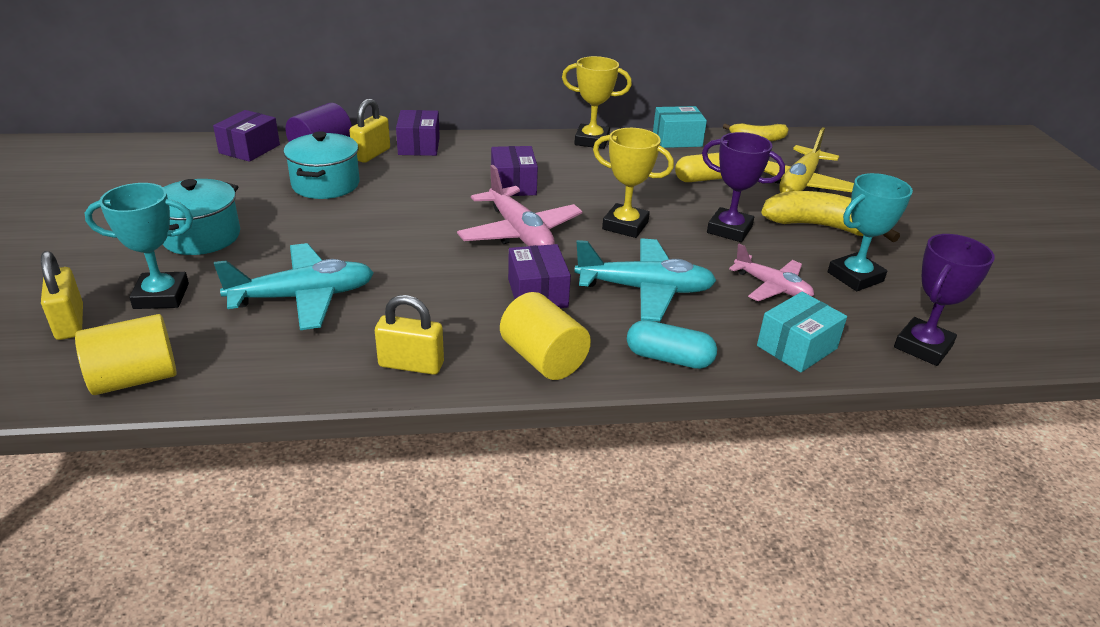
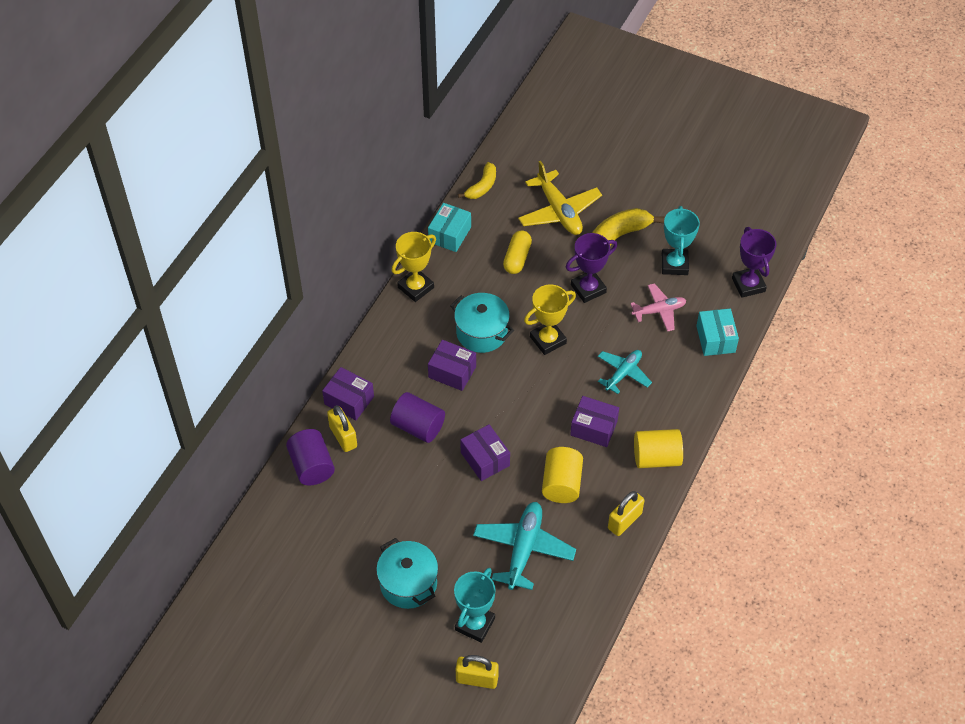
camera: 55 degrees left, 20 degrees up
yellow cylinder [75,314,177,395] -> yellow cylinder moved to [542,447,583,503]
purple box [213,110,280,162] -> purple box moved to [460,424,510,481]
turquoise pot [284,131,360,199] -> turquoise pot moved to [450,293,514,353]
pink plane [457,165,583,246] -> none
turquoise plane [574,238,717,322] -> turquoise plane [598,350,652,394], size x0.64
turquoise capsule [627,320,717,369] -> none
none -> purple cylinder [390,392,445,443]

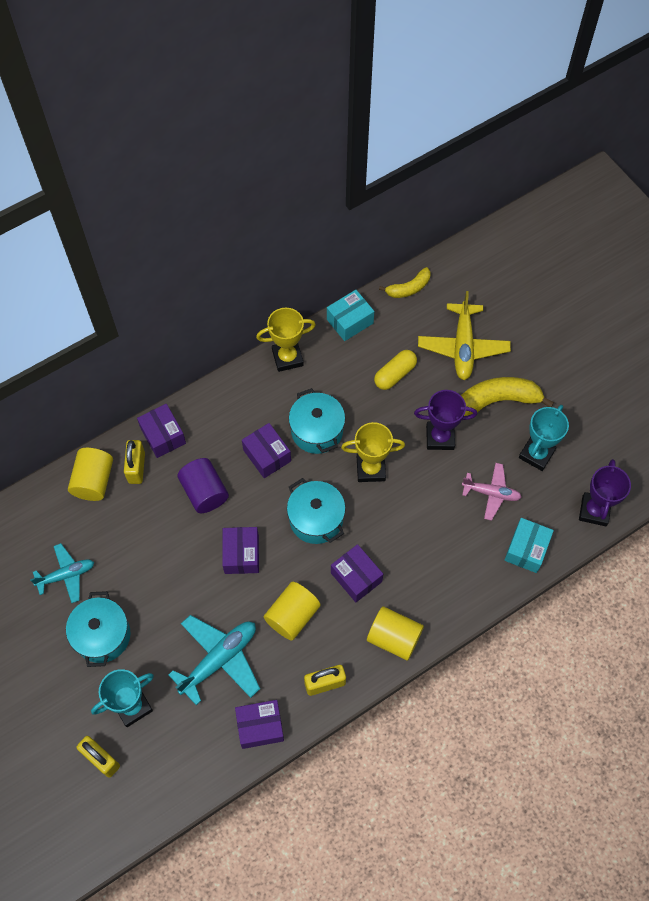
camera: 30 degrees right, 10 degrees up
purple cylinder [286,429,335,486] -> yellow cylinder [68,448,113,501]
turquoise plane [598,350,652,394] -> turquoise plane moved to [30,543,94,603]
none -> purple box [235,700,284,749]
none -> turquoise pot [287,478,346,544]

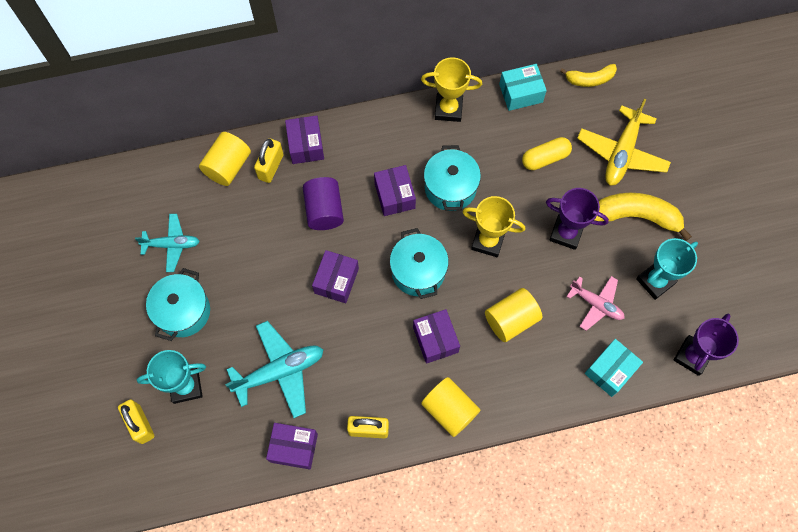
camera: 20 degrees right, 5 degrees up
yellow cylinder [264,582,321,641] -> yellow cylinder moved to [485,288,542,342]

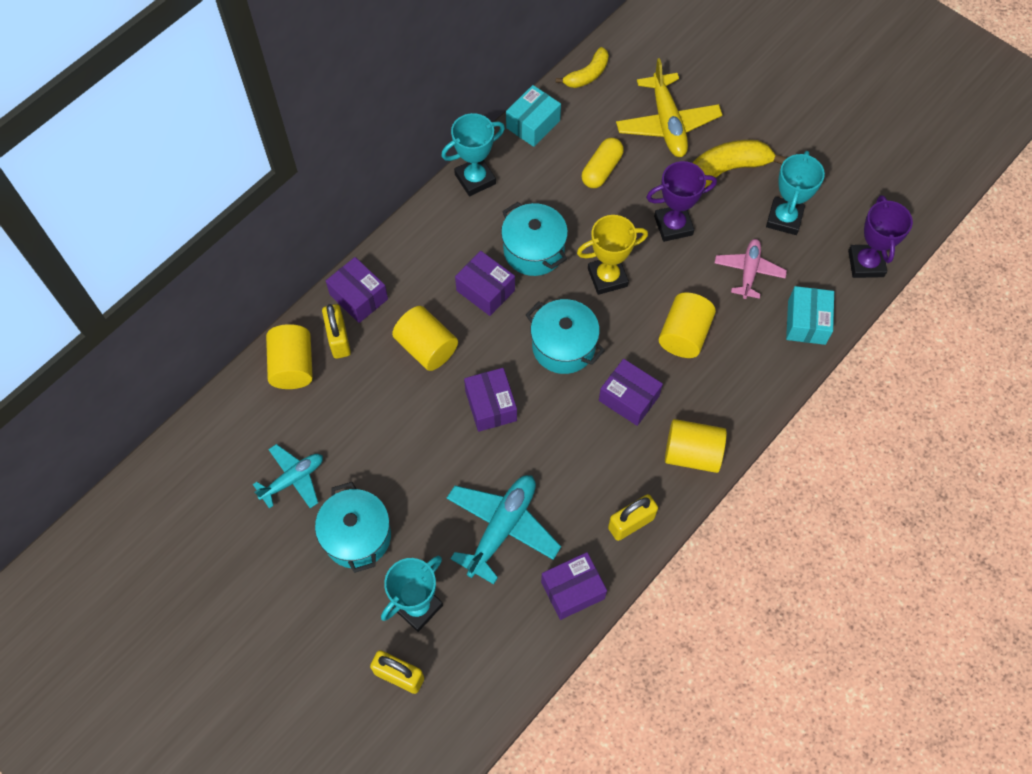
camera: 35 degrees left, 5 degrees down
purple cylinder [303,177,344,230] -> yellow cylinder [392,306,458,371]
yellow trophy [421,57,482,122] -> turquoise trophy [441,113,505,196]
pink plane [566,276,625,331] -> pink plane turned 75 degrees counterclockwise [715,239,787,299]

